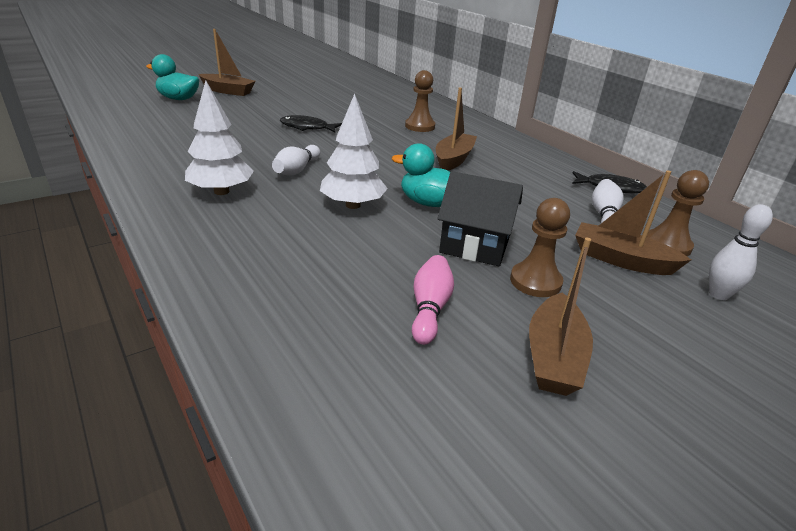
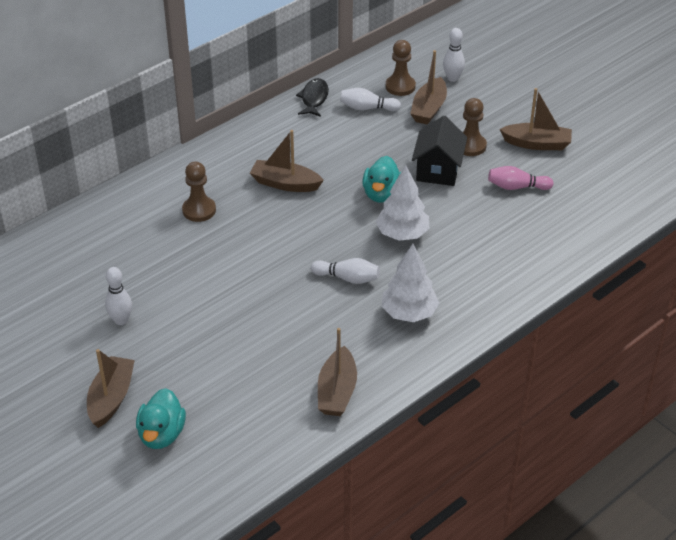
camera: 95 degrees left, 10 degrees up
black fish [280,115,342,132] -> none
none -> white bowling pin [105,267,132,325]
none -> brown boat [318,328,357,416]

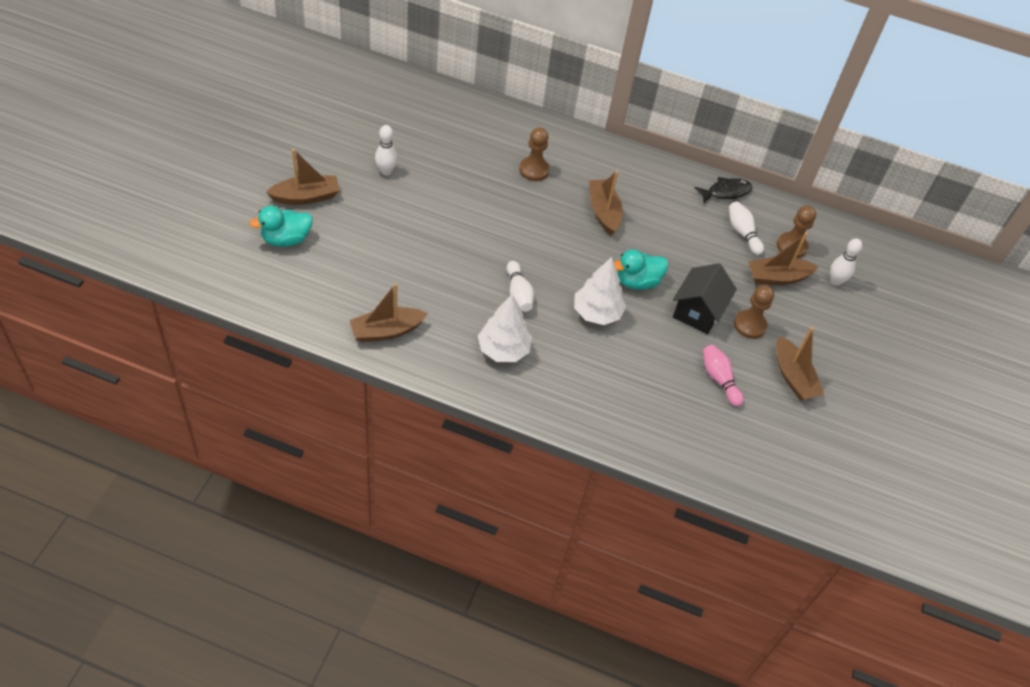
camera: 55 degrees right, 10 degrees up
black house [412,116,467,186] -> black house turned 45 degrees counterclockwise [673,263,737,334]

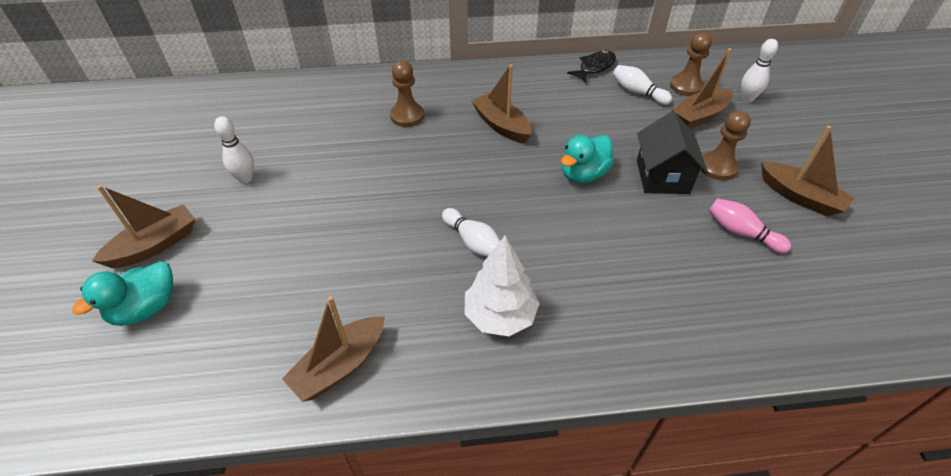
camera: 20 degrees left, 5 degrees down
white tree [574,257,626,325] -> none

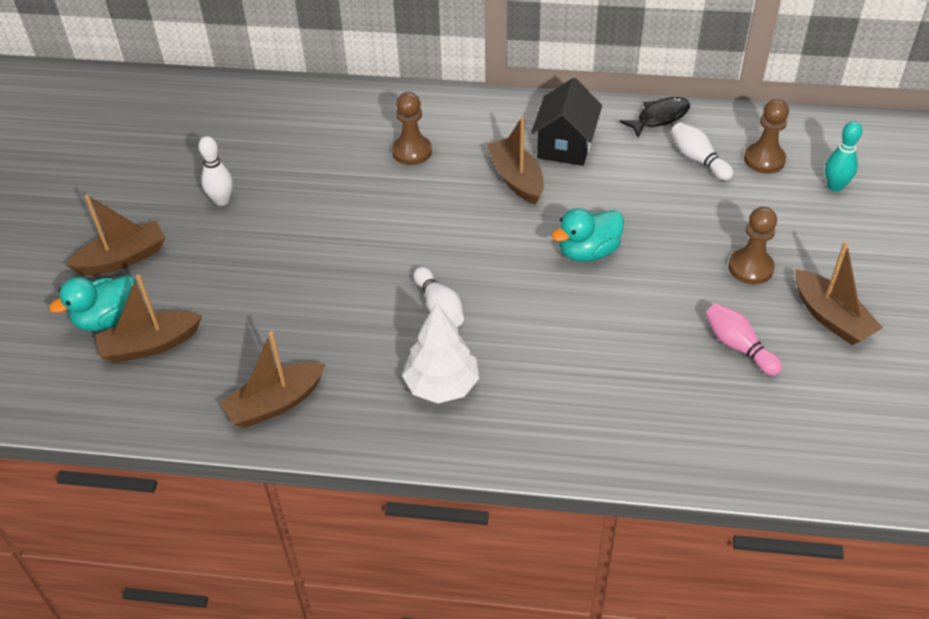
camera: 15 degrees right, 0 degrees up
black house [637,111,708,194] -> black house moved to [531,78,602,166]
brown boat [672,48,733,128] -> brown boat moved to [95,274,202,363]
white bowling pin [741,39,778,102] -> turquoise bowling pin [825,121,862,192]

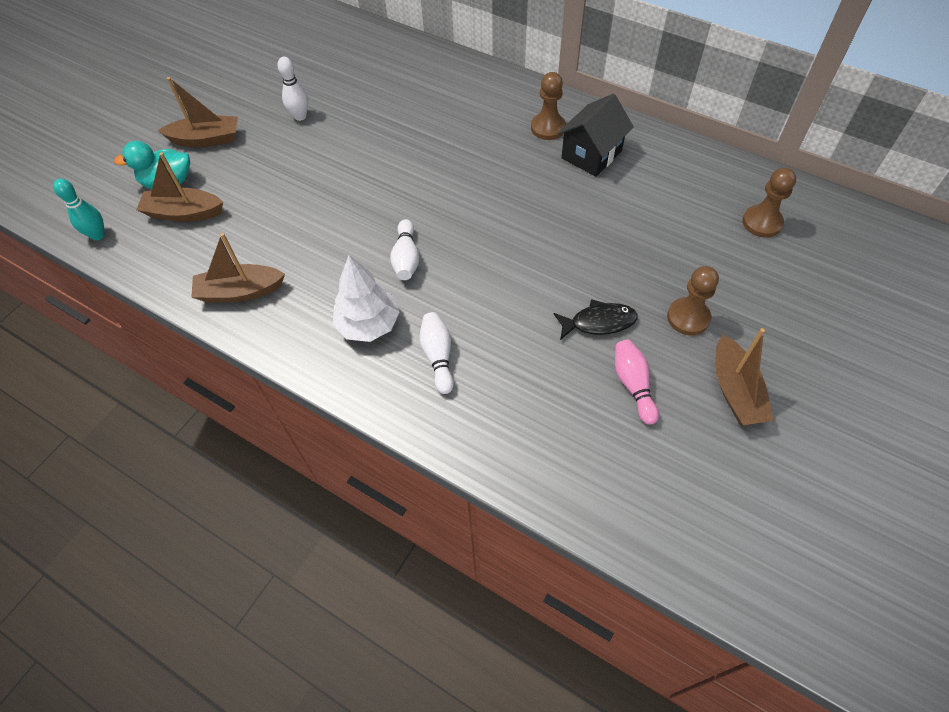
camera: 25 degrees right, 10 degrees up
brown pawn [392,92,432,165] -> brown pawn moved to [531,72,566,140]
brown boat [487,116,544,204] -> none
turquoise duck [552,208,624,262] -> none
black fish [620,97,690,137] -> black fish moved to [553,299,638,340]
white bowling pin [671,122,733,181] -> white bowling pin moved to [419,312,454,394]
turquoise bowling pin [825,121,862,192] -> turquoise bowling pin moved to [53,179,105,240]

